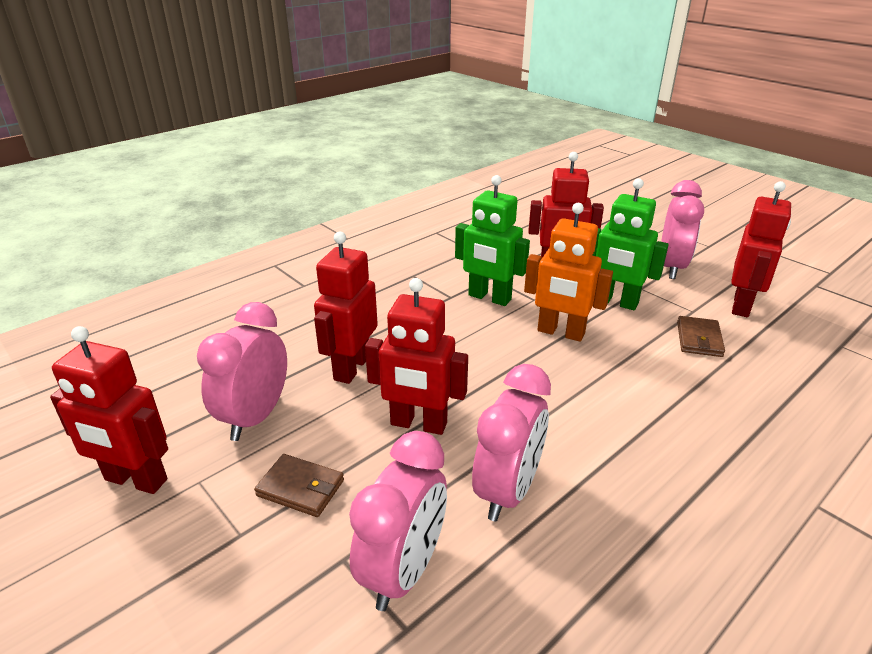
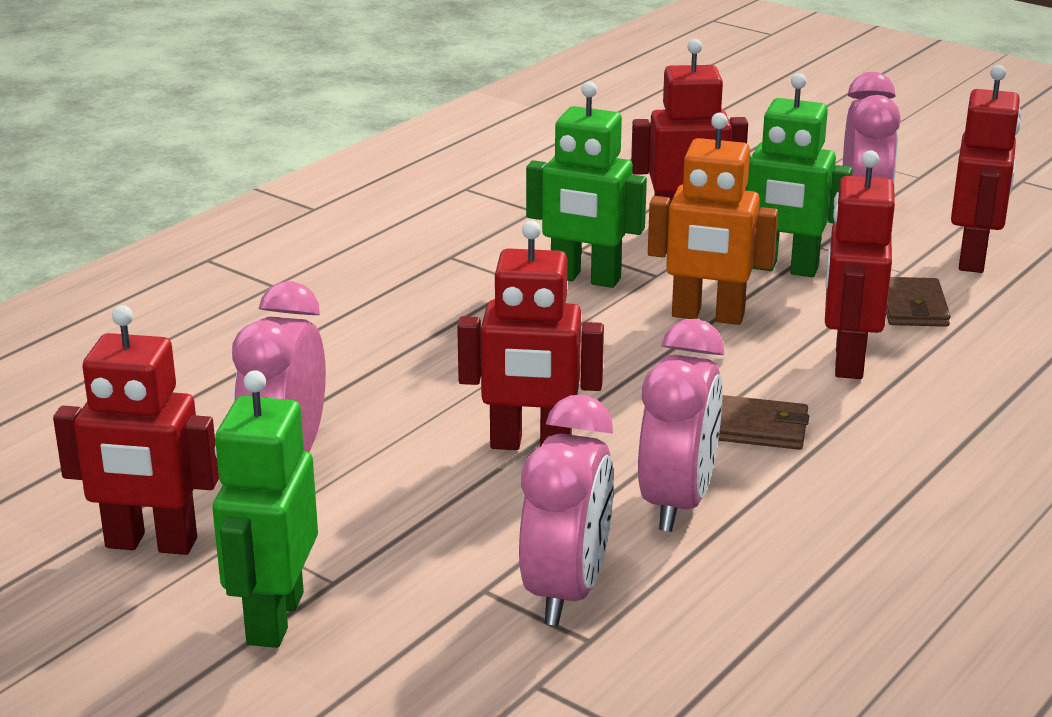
camera: 10 degrees left, 5 degrees down
brown wallet [254,454,344,517] -> brown wallet moved to [718,395,809,450]
red robot [314,232,378,384] -> red robot moved to [825,150,895,379]
none -> green robot [213,370,318,648]

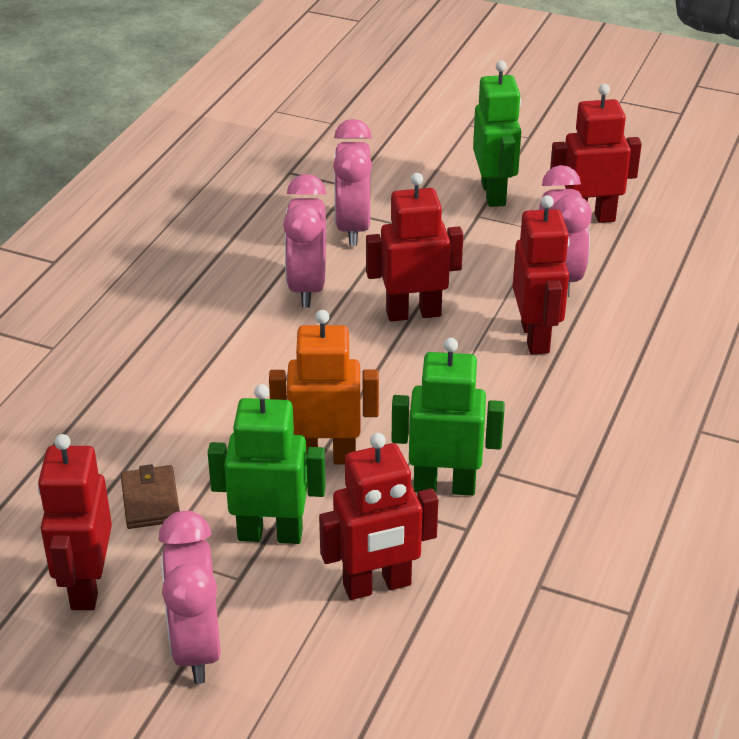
camera: 165 degrees right, 10 degrees up
brown wallet [718,395,809,450] -> none
red robot [825,150,895,379] -> red robot moved to [513,195,570,354]

